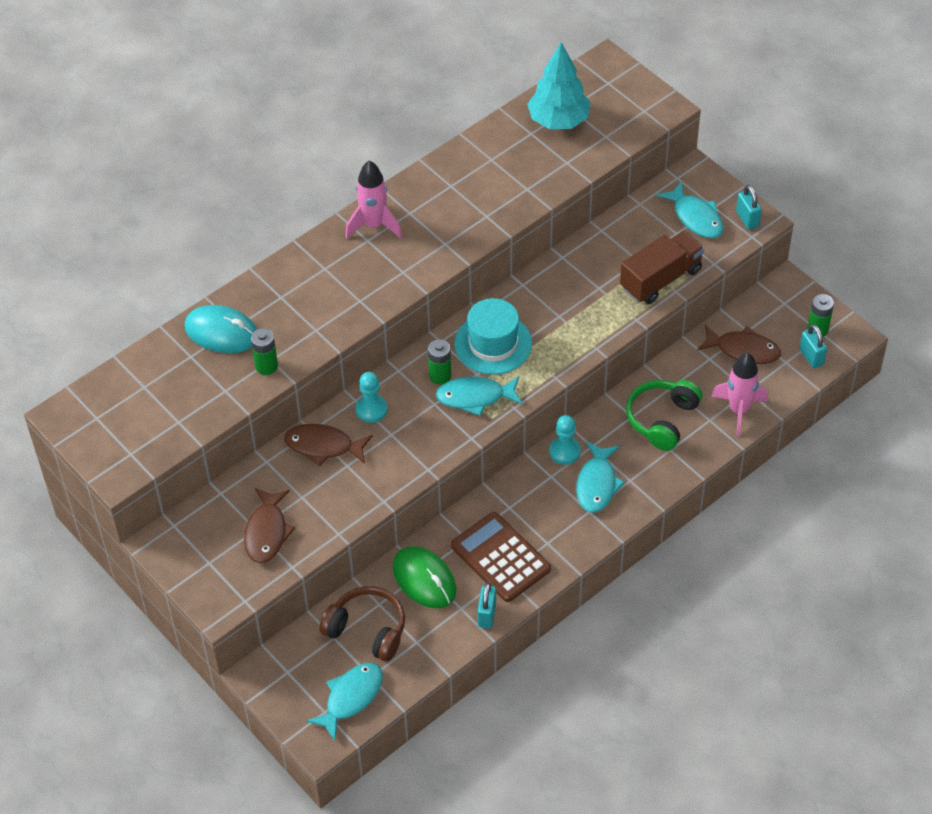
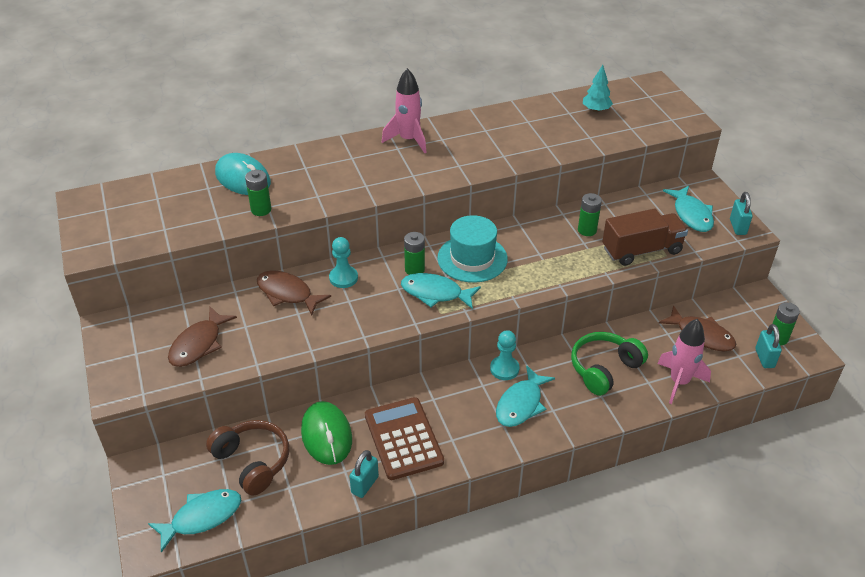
camera: 20 degrees right, 10 degrees down
turquoise tree [527,42,591,129] -> turquoise tree [583,65,613,112], size x0.56
none -> green battery [578,193,602,236]

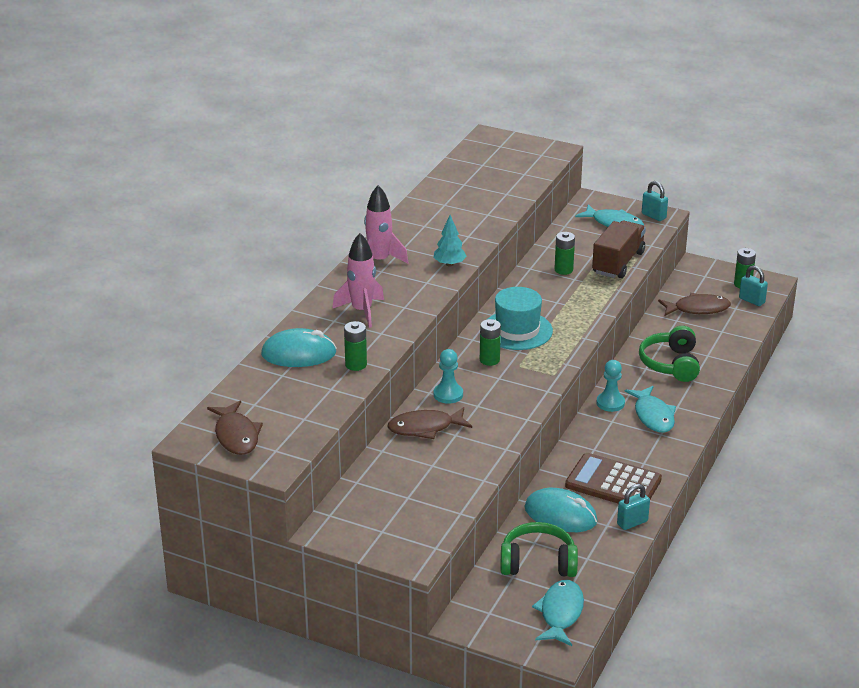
camera: 45 degrees left, 10 degrees down
brown fish [168,307,237,367] -> brown fish moved to [207,401,263,455]
brown headphones [206,420,289,496] -> green headphones [500,522,578,577]
green mouse [301,401,352,465] -> turquoise mouse [525,488,598,532]
turquoise padlock [349,450,379,498] -> turquoise padlock turned 75 degrees clockwise [617,484,650,530]
turquoise fish [401,273,481,309] -> none
turquoise tree [583,65,613,112] -> turquoise tree moved to [433,215,467,266]
pink rocket [657,319,711,404] -> pink rocket moved to [332,233,384,328]

